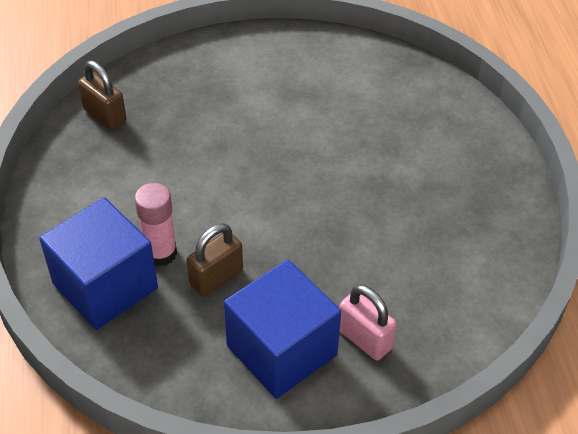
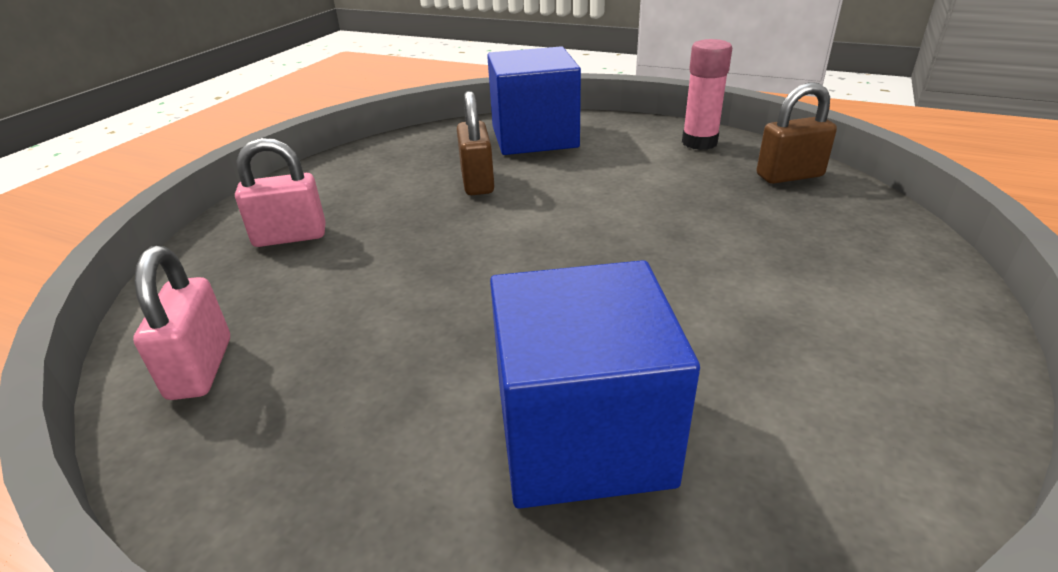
camera: 125 degrees right, 15 degrees down
pink glue stick [135,183,177,267] -> pink glue stick moved to [682,39,732,150]
blue cube [224,259,341,399] -> blue cube moved to [490,260,700,509]
none -> pink padlock [133,246,230,400]

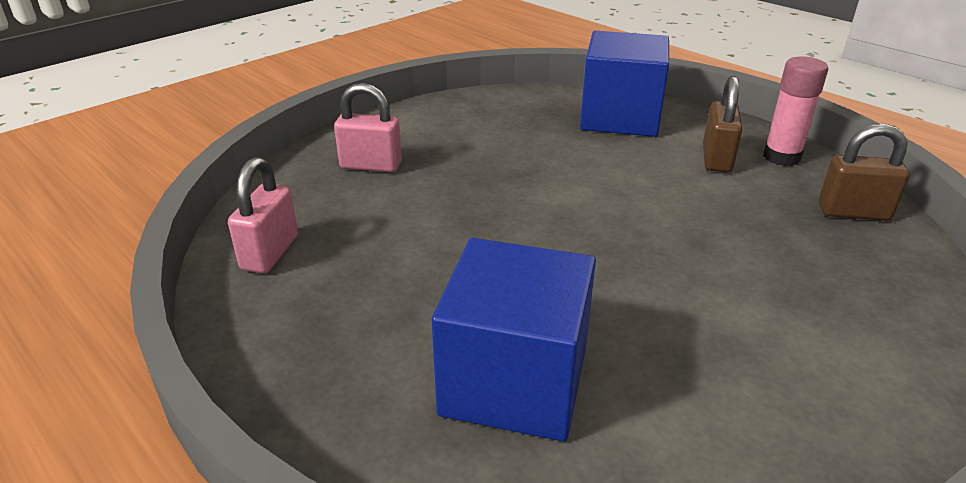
camera: 20 degrees right, 0 degrees up
brown padlock [457,91,495,195] -> brown padlock moved to [703,76,742,172]

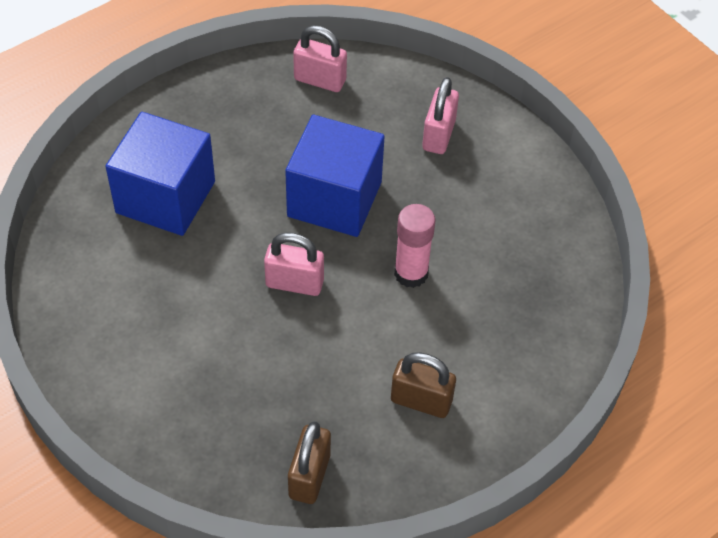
camera: 95 degrees right, 20 degrees up
blue cube [580,31,669,137] -> blue cube moved to [285,115,385,237]
pink glue stick [763,57,828,166] -> pink glue stick moved to [394,204,436,288]
none -> pink padlock [264,232,324,296]

